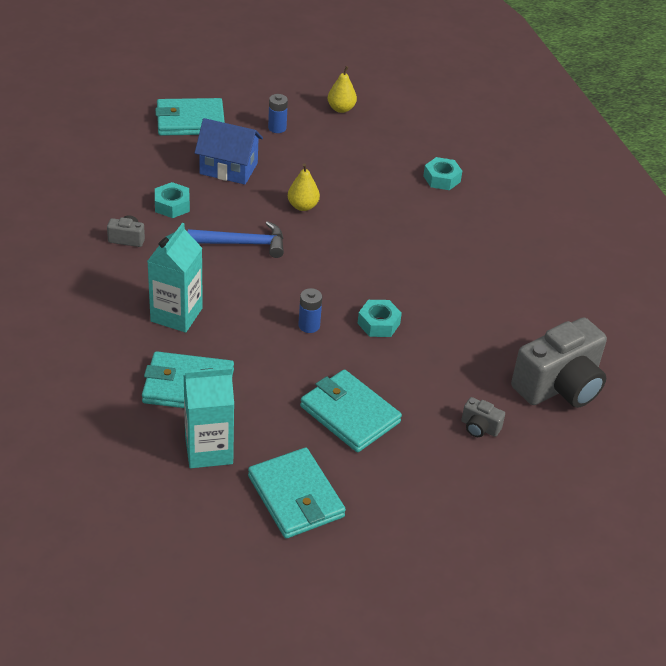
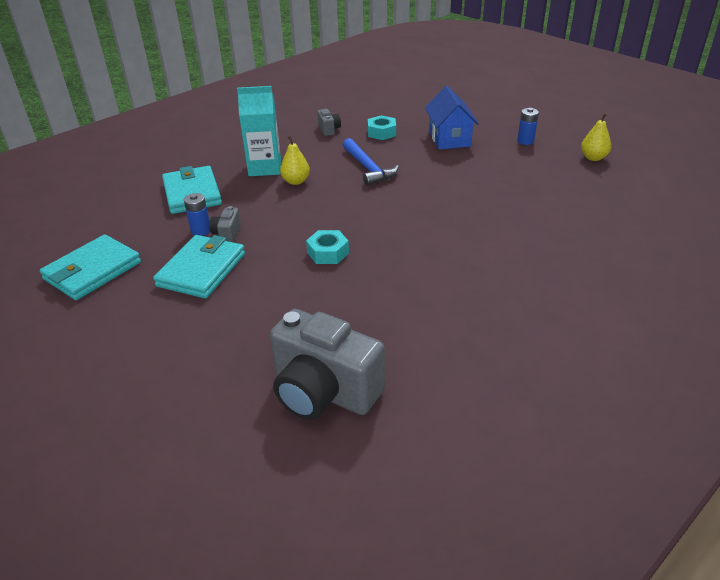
camera: 70 degrees right, 5 degrees down
turquoise wallet [155,98,225,136] -> none
turquoise carton [183,367,234,468] -> none
yellow pear [288,163,320,211] -> yellow pear moved to [280,135,310,185]
blue battery [298,288,322,333] -> blue battery moved to [184,193,210,236]
turquoise nut [423,157,462,190] -> none
grey camera [461,397,505,437] -> grey camera moved to [209,206,241,243]

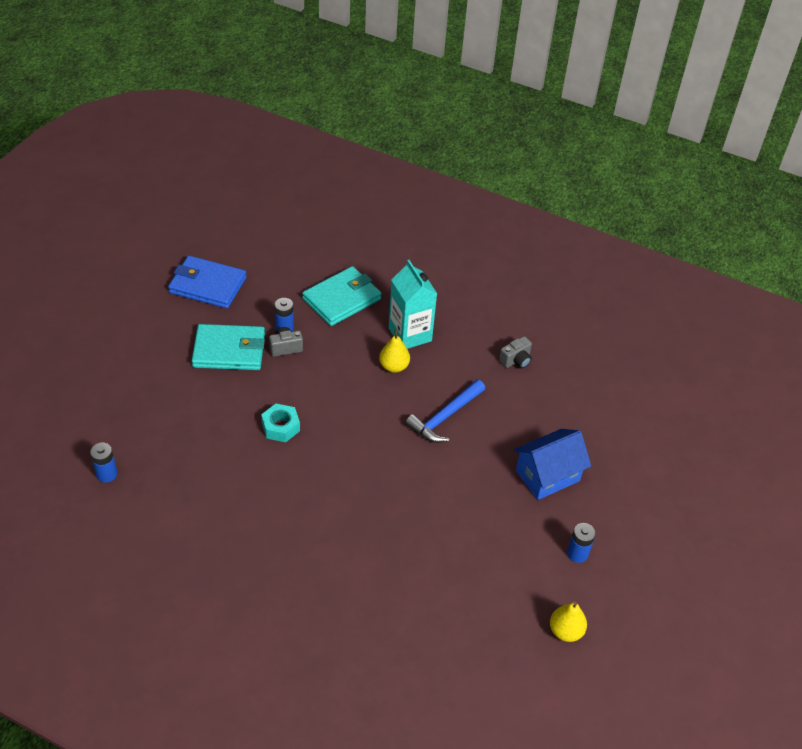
camera: 65 degrees right, 10 degrees up
turquoise wallet [40,235,141,300] -> blue wallet [168,256,246,309]
grey camera [270,309,385,420] -> blue battery [90,443,117,483]
turquoise nut [368,115,396,140] -> none

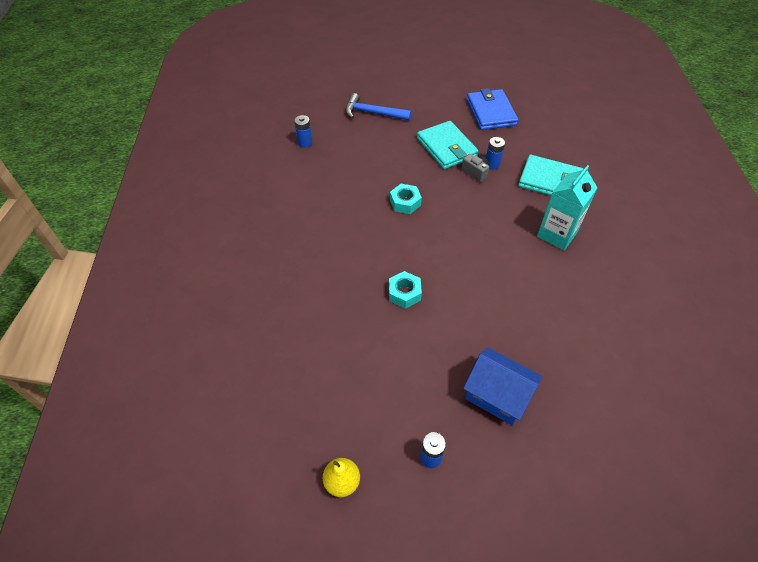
camera: 65 degrees right, 5 degrees up
yellow pear [379,329,410,373] -> none
blue hammer [405,379,485,443] -> blue hammer moved to [345,93,411,120]
grey camera [499,336,532,368] -> none
none -> turquoise nut [389,271,422,309]

